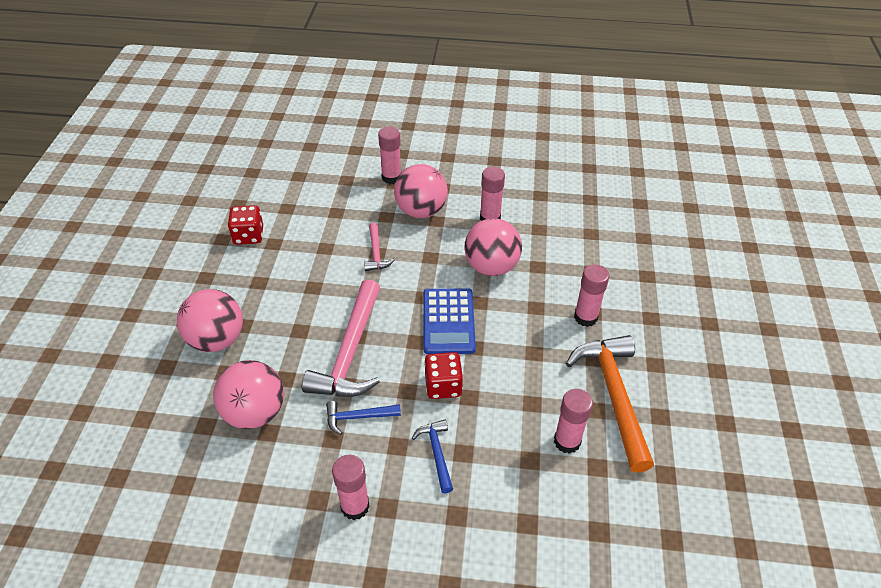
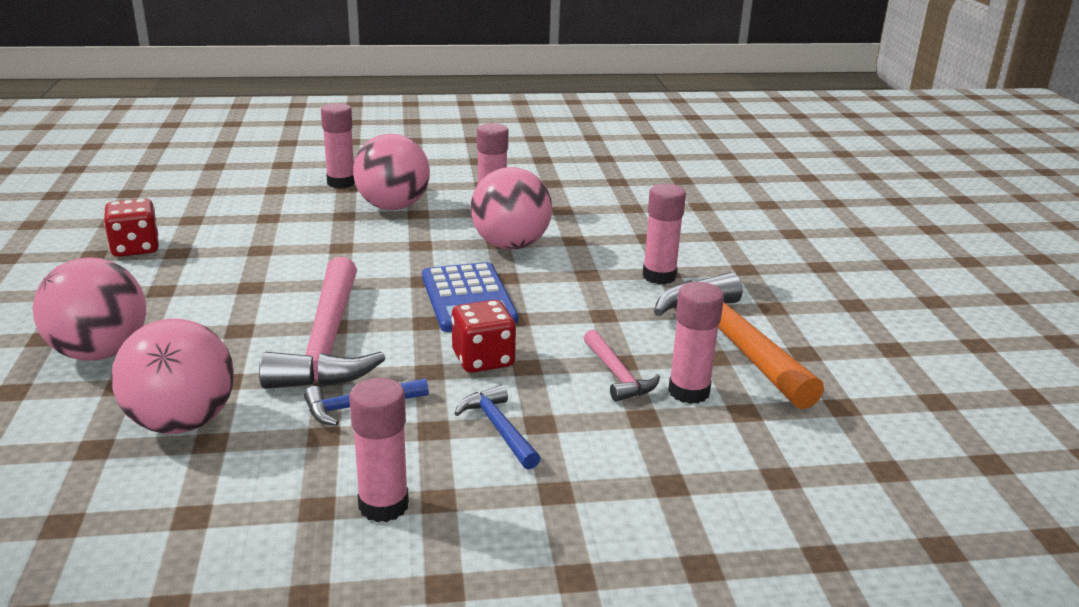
camera: 15 degrees left, 20 degrees down
pink hammer [364,223,395,271] -> pink hammer moved to [584,330,660,402]

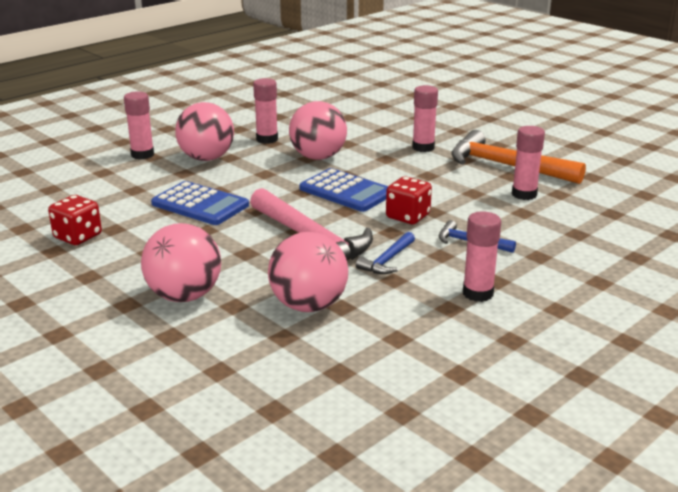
camera: 35 degrees left, 0 degrees up
pink hammer [584,330,660,402] -> none
none -> blue calculator [151,181,249,225]

